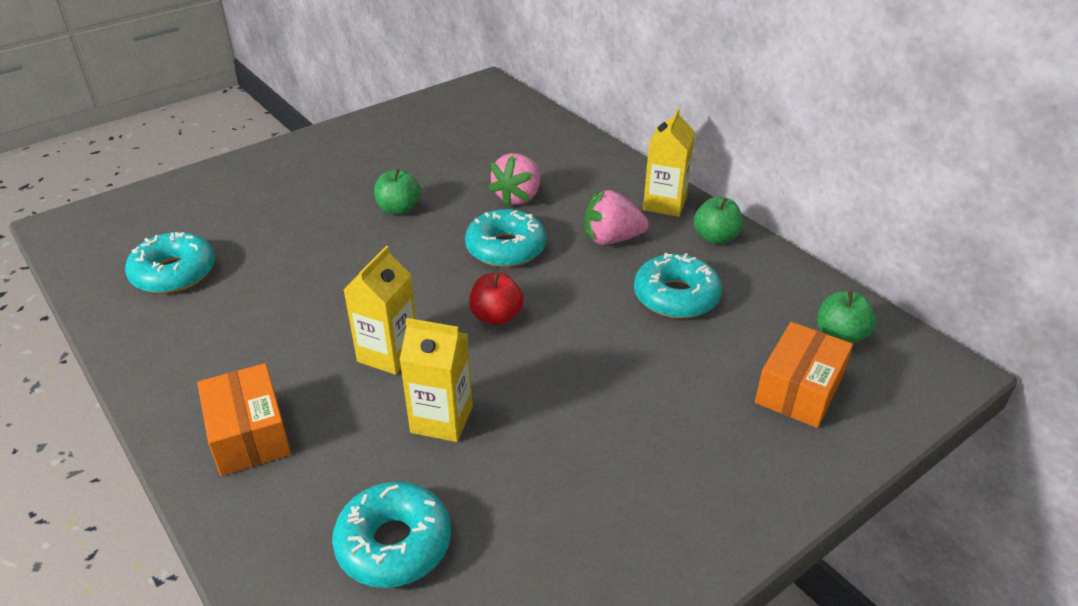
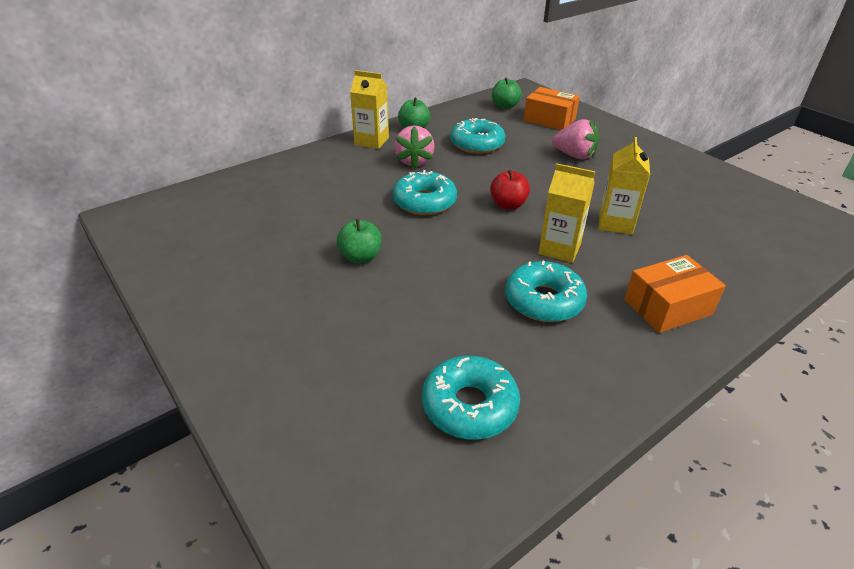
camera: 90 degrees left, 0 degrees up
turquoise donut [332,481,451,588] -> turquoise donut moved to [505,261,587,322]
pink strawberry [488,153,540,207] -> pink strawberry moved to [552,119,599,159]

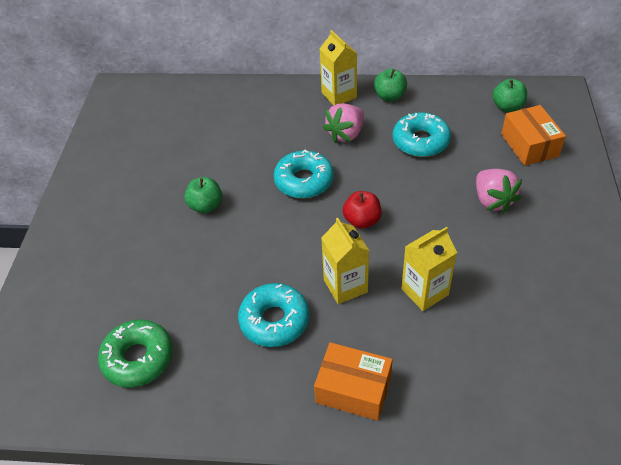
camera: 45 degrees right, 10 degrees up
turquoise donut [422,356,520,440] -> green donut [98,319,173,388]

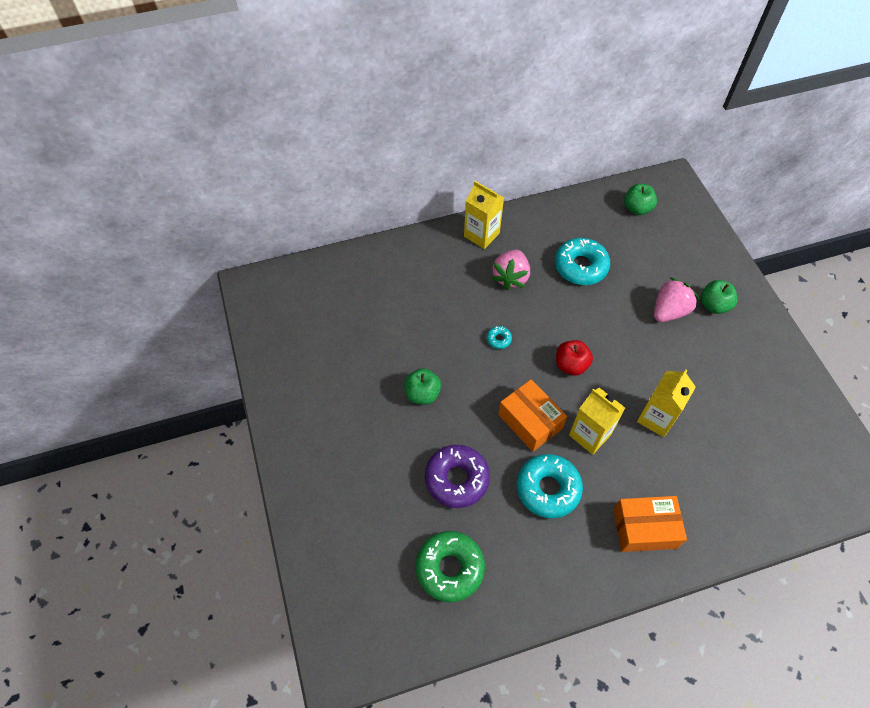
camera: 25 degrees left, 10 degrees up
turquoise donut [273,149,334,198] -> turquoise donut [486,326,512,349], size x0.44
green apple [374,69,407,101] -> green apple moved to [701,280,737,314]
pink strawberry [476,169,522,213] -> pink strawberry turned 90 degrees counterclockwise [654,277,699,322]
orange box [501,105,566,166] -> orange box moved to [498,379,567,452]
none -> purple donut [425,445,490,508]

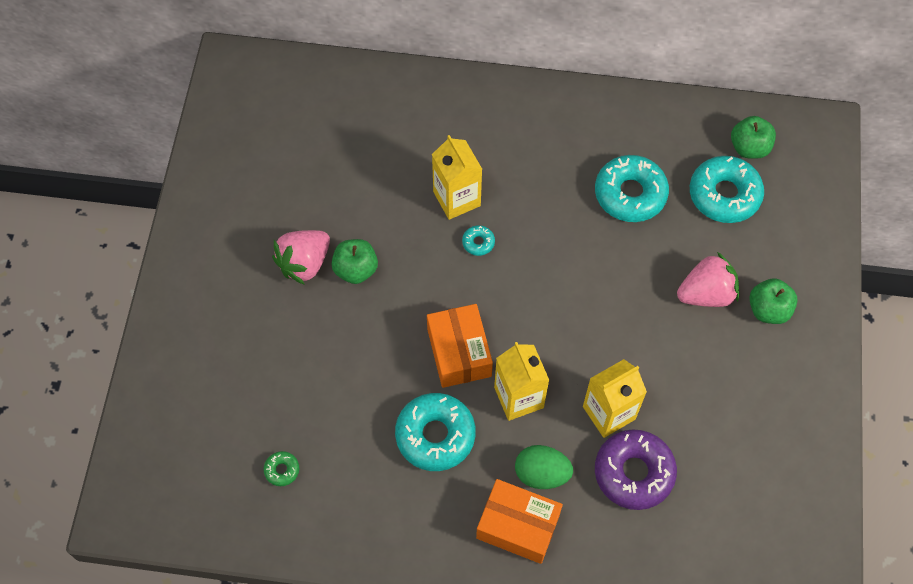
camera: 25 degrees right, 5 degrees up
green donut [415,531,485,602] -> green donut [264,451,299,486], size x0.44
purple donut [425,445,490,508] -> purple donut moved to [595,429,677,510]
yellow carton [464,181,504,249] -> yellow carton moved to [432,135,482,220]
pink strawberry [491,250,530,290] -> pink strawberry moved to [272,230,330,285]
red apple [556,340,593,376] -> none
none -> green egg [515,445,573,489]
none -> turquoise donut [690,156,764,223]

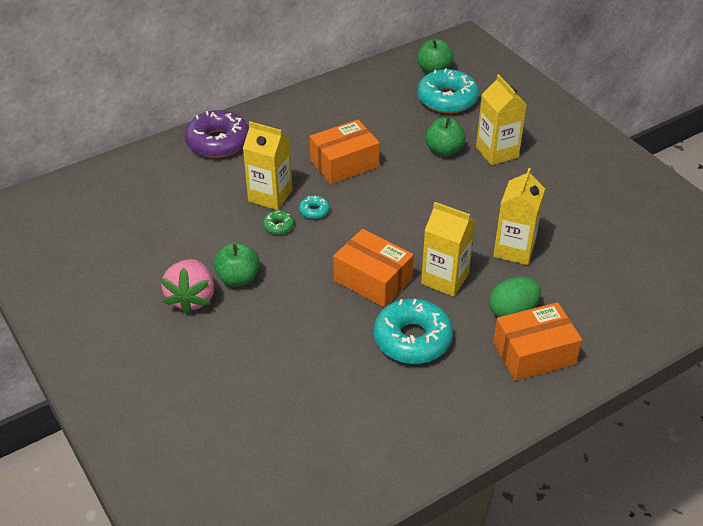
camera: 40 degrees left, 20 degrees down
green donut [264,451,299,486] -> green donut moved to [263,210,294,234]
turquoise donut [595,155,669,222] -> none
purple donut [595,429,677,510] -> purple donut moved to [185,110,249,158]
pink strawberry [677,252,739,307] -> yellow carton [476,74,527,165]
green apple [749,278,798,324] -> green apple moved to [425,117,465,156]
none -> orange box [310,120,380,184]

